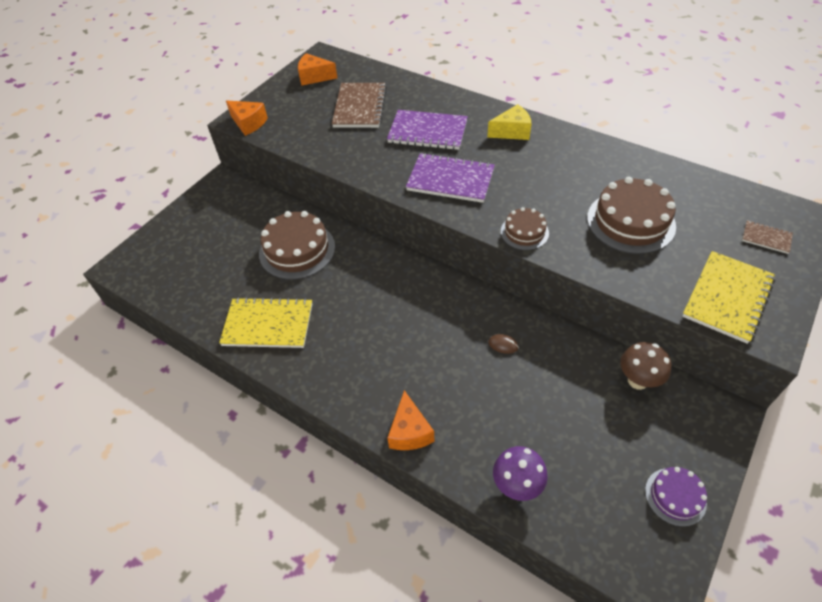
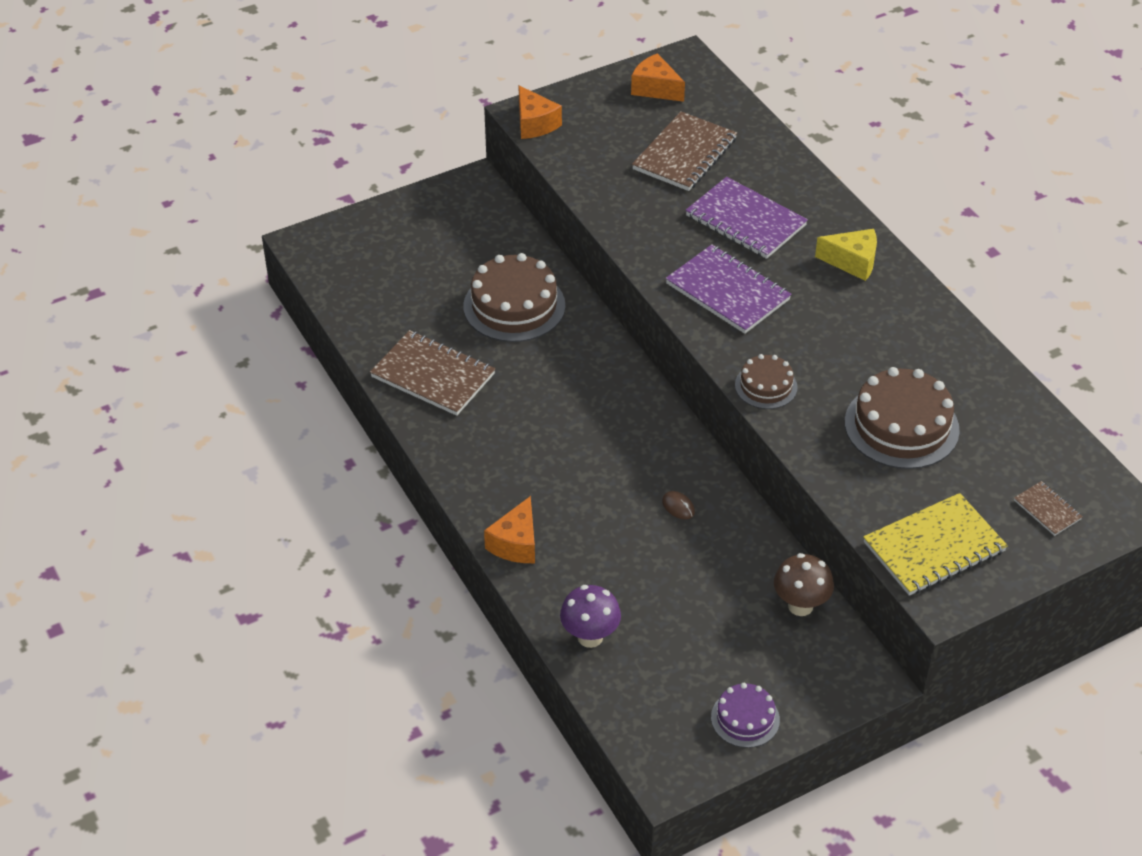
camera: 25 degrees right, 5 degrees down
yellow notebook [219,297,312,348] -> brown notebook [370,330,495,416]

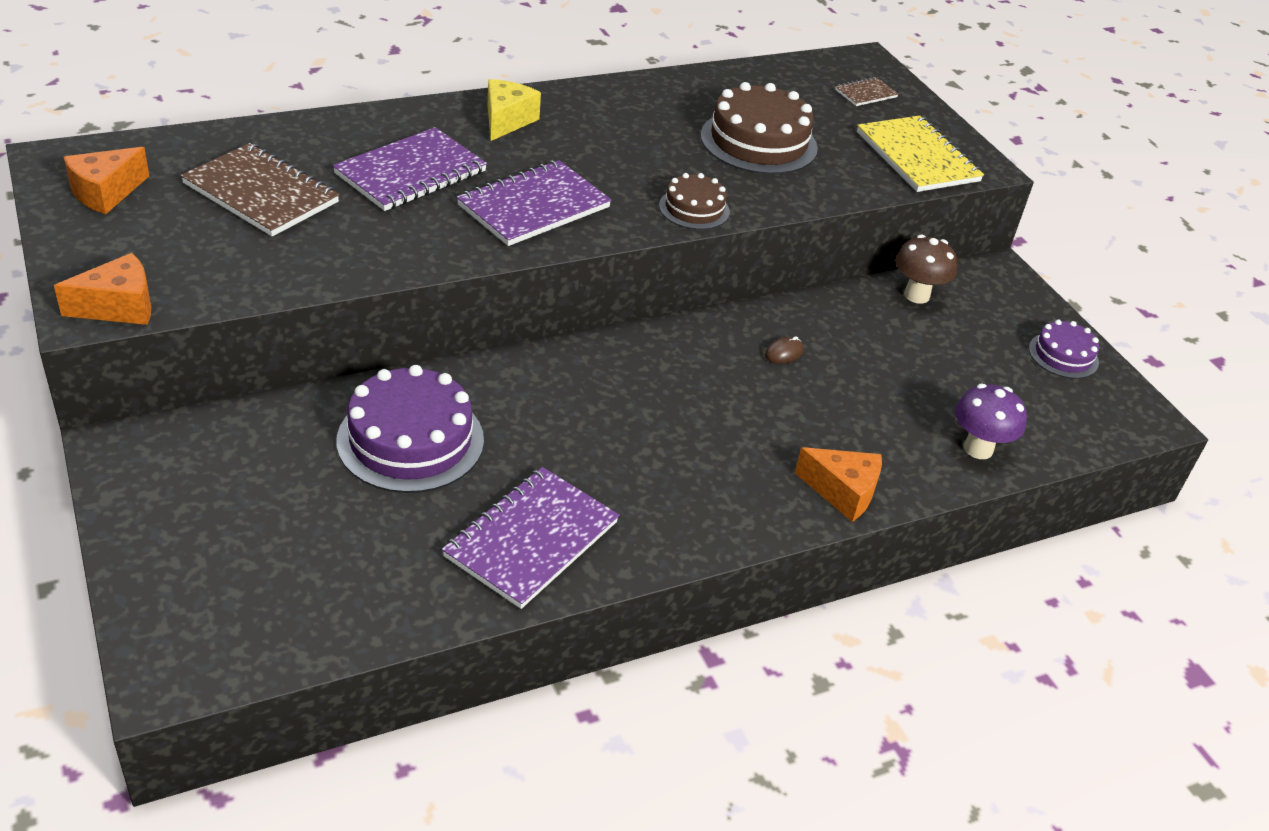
camera: 90 degrees left, 5 degrees down
brown notebook [370,330,495,416] -> purple notebook [442,467,619,609]
brown cake [463,253,565,342] -> purple cake [337,365,484,493]

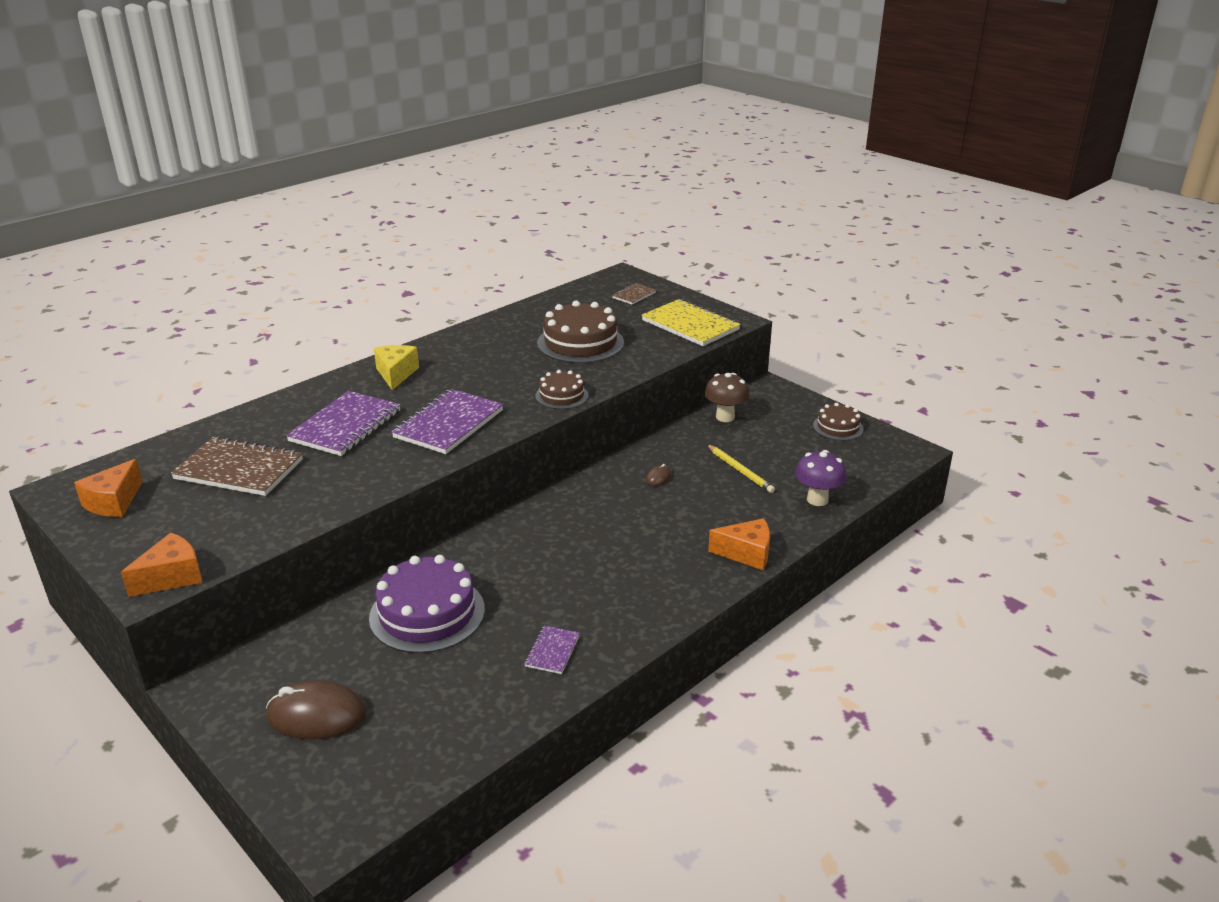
camera: 15 degrees left, 10 degrees down
purple notebook [442,467,619,609] -> purple notebook [524,625,580,674], size x0.49
purple cake [1029,320,1099,379] -> brown cake [813,403,863,441]
none -> brown mouse [266,680,366,739]
none -> yellow pencil [707,444,775,493]

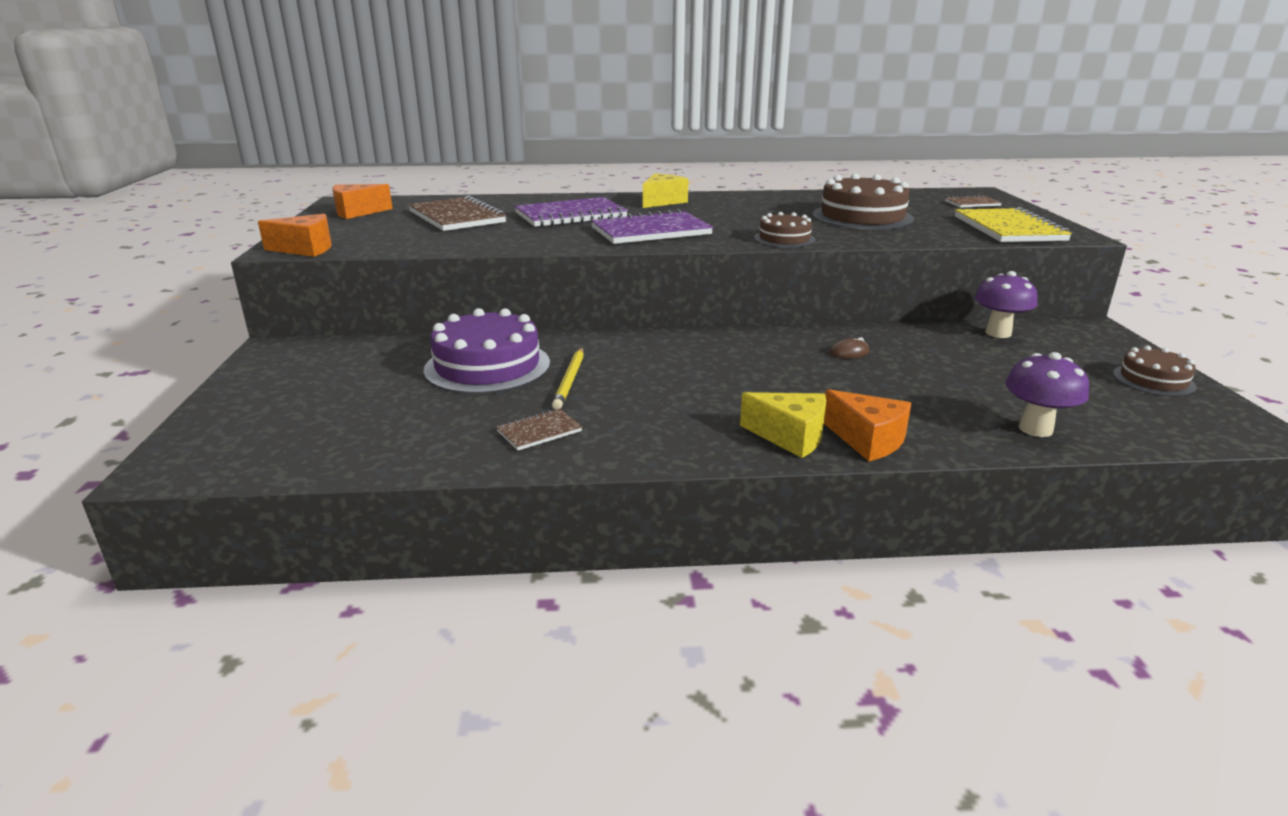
camera: 40 degrees right, 5 degrees down
brown mouse [266,680,366,739] -> none
purple notebook [524,625,580,674] -> brown notebook [497,408,582,451]
brown mushroom [704,373,749,422] -> purple mushroom [975,271,1038,338]
yellow pencil [707,444,775,493] -> yellow pencil moved to [552,348,584,409]
none -> yellow cheese [740,392,826,458]

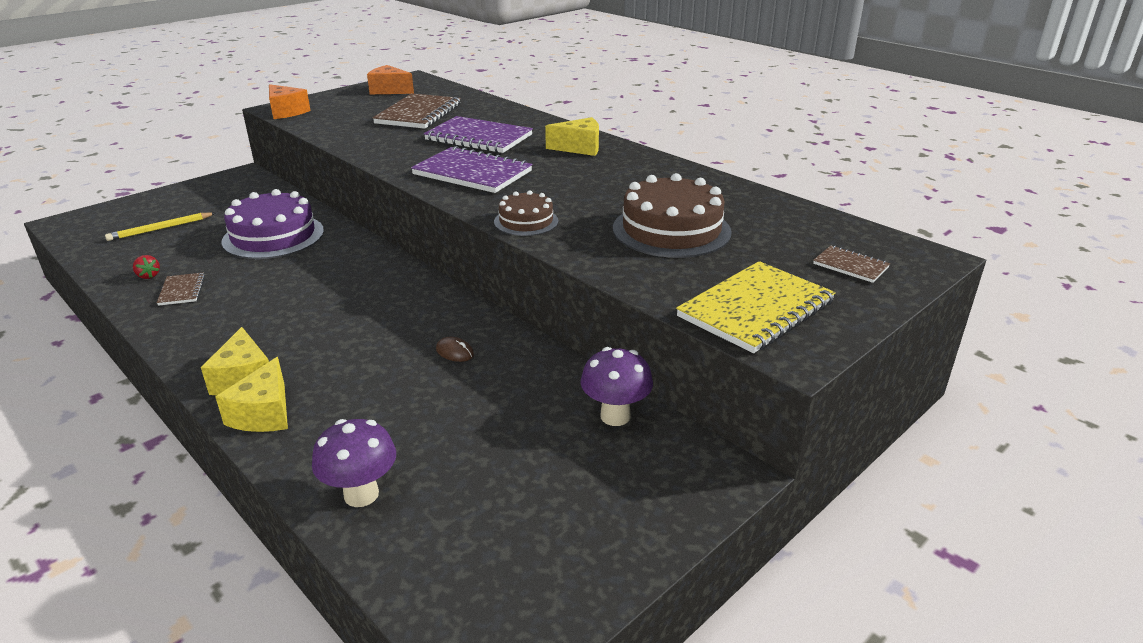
camera: 50 degrees right, 5 degrees up
brown notebook [497,408,582,451] -> brown notebook turned 60 degrees clockwise [157,272,205,306]
yellow pencil [552,348,584,409] -> yellow pencil moved to [105,212,215,241]
orange cheese [824,389,911,461] -> yellow cheese [216,357,288,432]
brown cake [1113,346,1197,396] -> none
none -> red strawberry [133,255,160,279]

